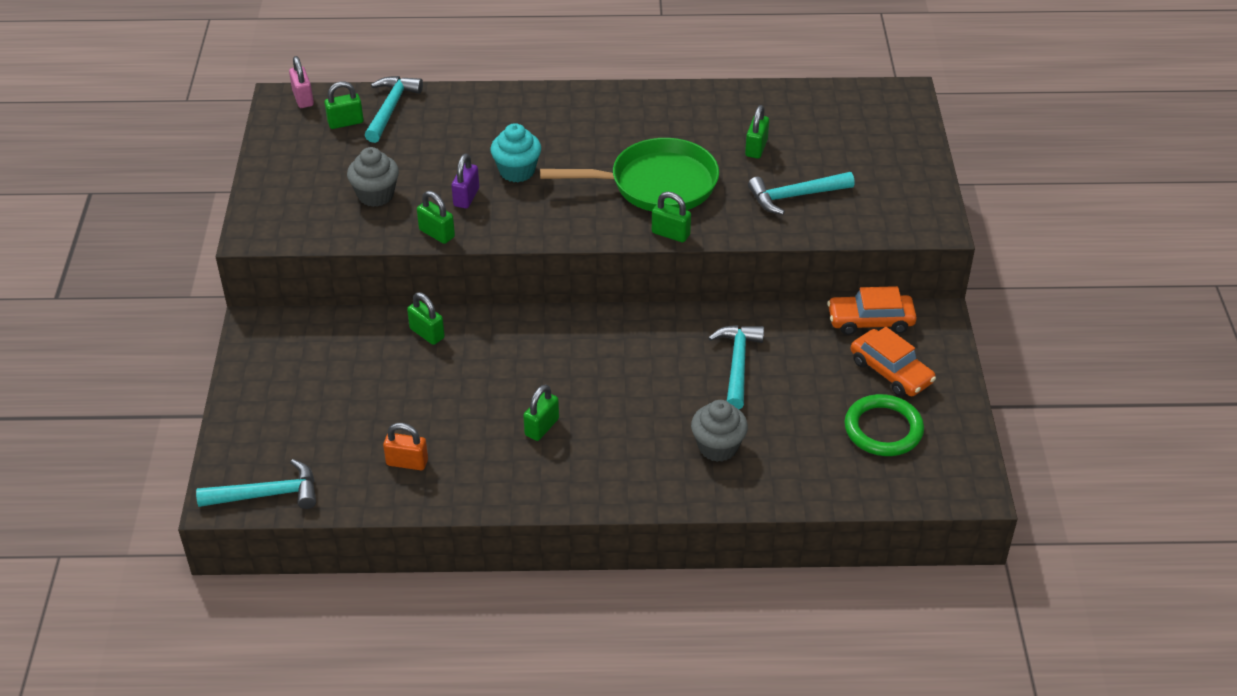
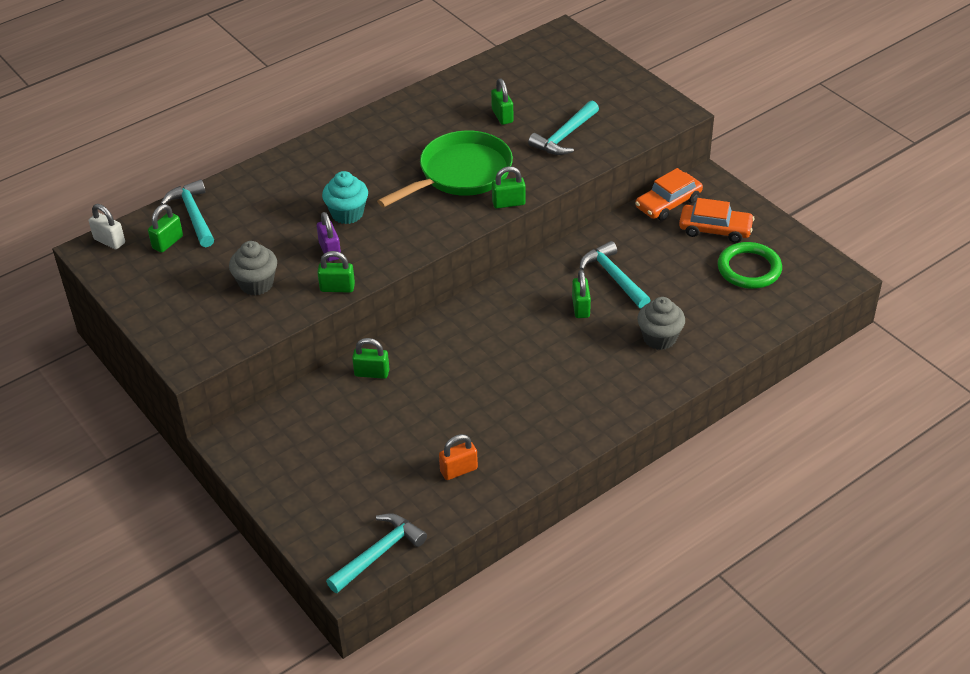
camera: 35 degrees left, 0 degrees up
pink padlock [289,56,314,108] -> white padlock [89,204,125,249]
green padlock [523,384,559,441] -> green padlock moved to [572,270,591,318]

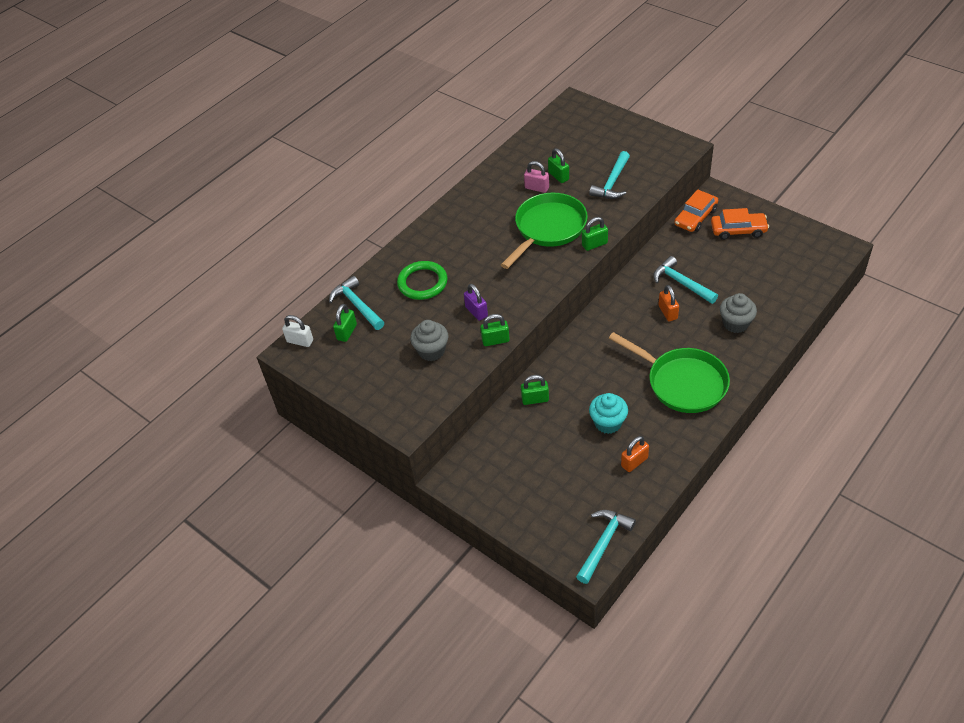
camera: 10 degrees left, 5 degrees up
turquoise cupcake [322,171,368,224] -> turquoise cupcake moved to [589,393,628,434]
green padlock [572,270,591,318] -> orange padlock [658,285,679,321]
green ring [718,242,782,289] -> green ring moved to [397,261,448,300]
none -> pink padlock [524,161,549,193]
none -> green pan [609,332,730,413]

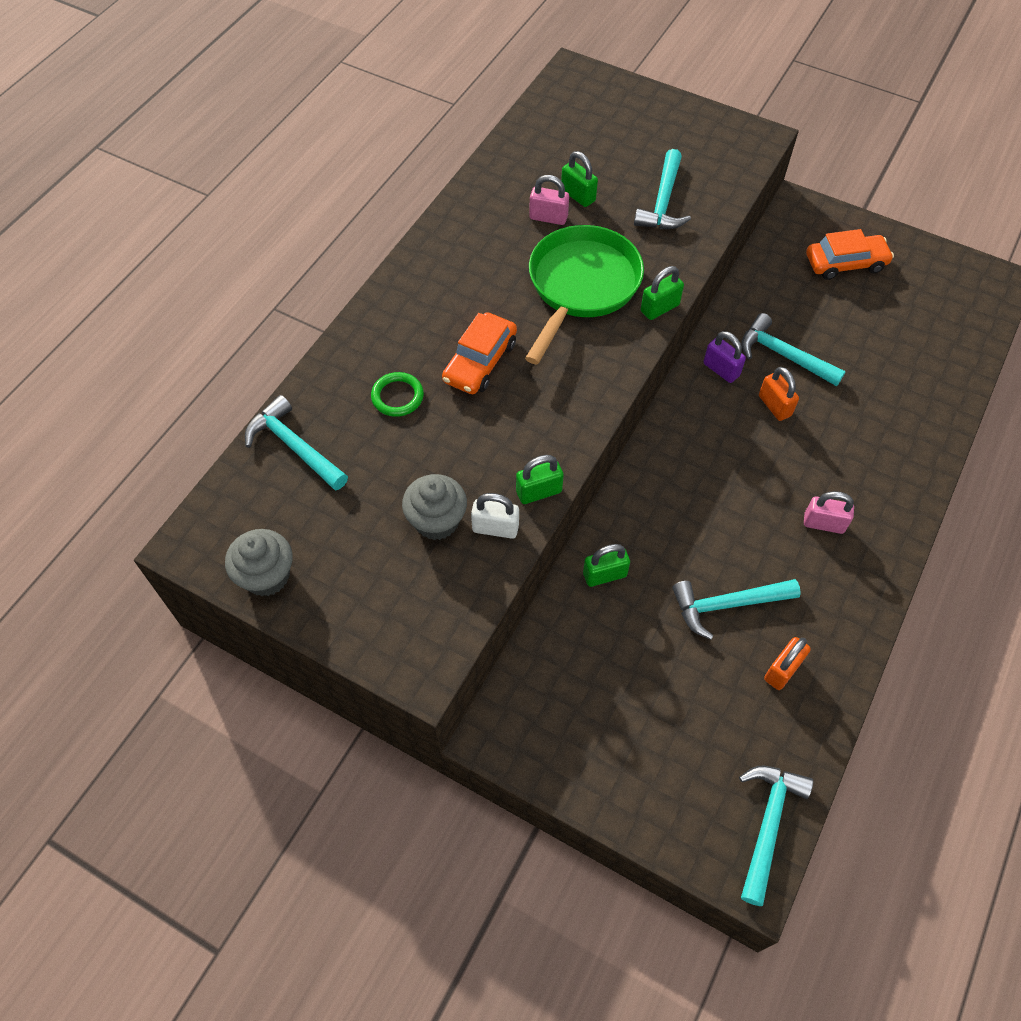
camera: 15 degrees left, 10 degrees up
white padlock [282,315,313,347] -> white padlock moved to [471,493,519,539]
green padlock [333,304,357,342] -> none
green ring [397,261,448,300] -> green ring [371,372,424,417], size x0.63
purple padlock [464,284,488,321] -> purple padlock moved to [703,331,746,383]
turquoise cupcake [589,393,628,434] -> turquoise hammer [672,579,801,640]
green pan [609,332,730,413] -> pink padlock [804,491,854,534]
orange car [674,190,718,232] -> orange car moved to [442,312,517,394]
grey cupcake [720,293,757,333] -> grey cupcake moved to [225,529,293,596]

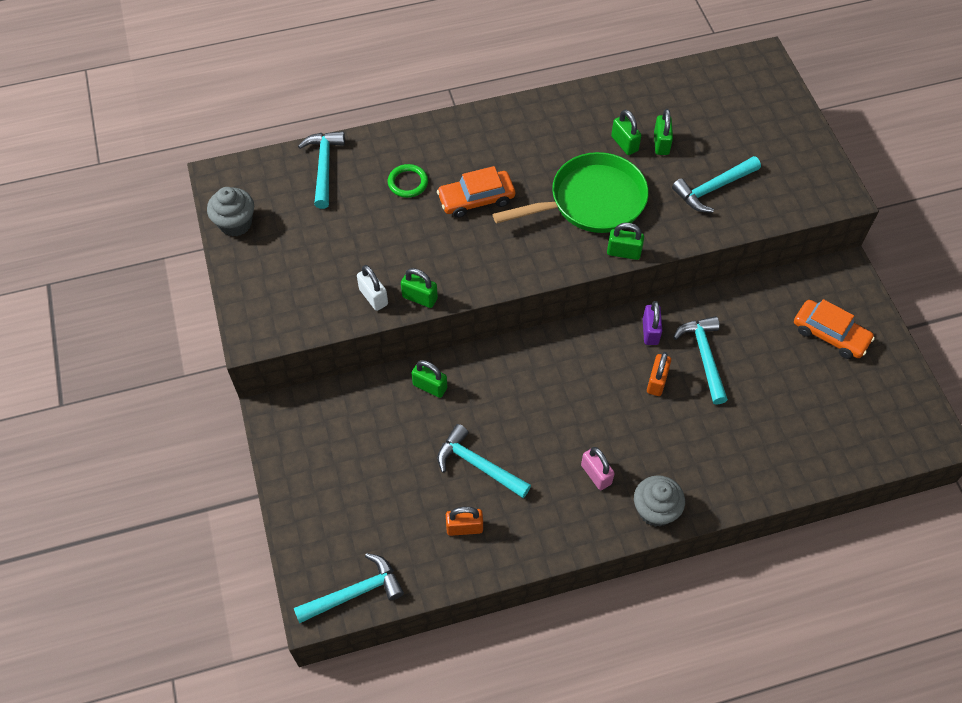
camera: 45 degrees right, 0 degrees up
grey cupcake [402,474,467,540] -> grey cupcake moved to [634,475,685,527]
pink padlock [529,175,569,225] -> green padlock [611,110,641,155]

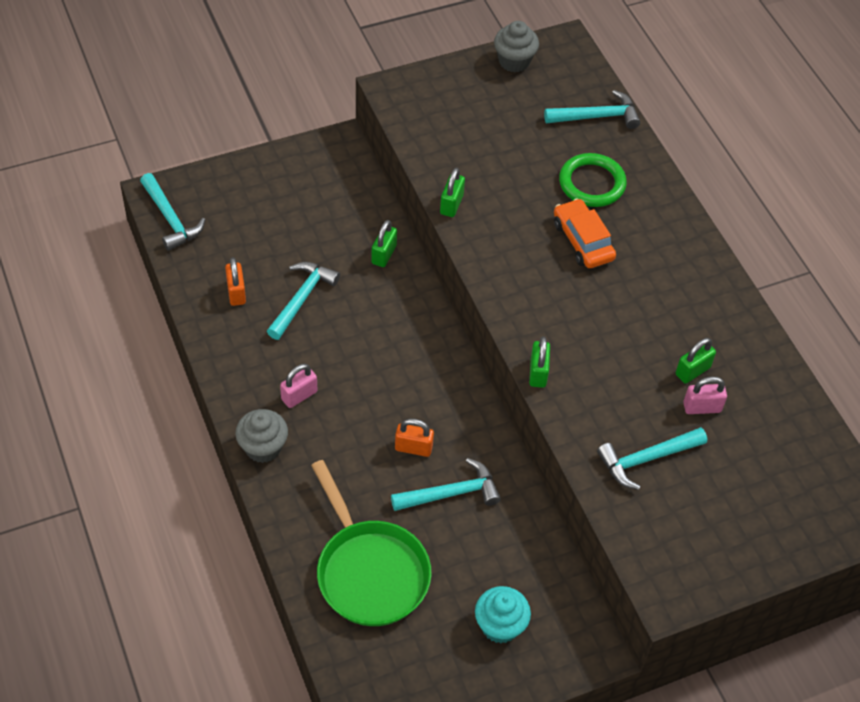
camera: 80 degrees right, 5 degrees down
white padlock [357,265,388,311] -> none
green ring [388,164,428,198] -> green ring [559,153,627,207], size x1.58
green pan [493,152,649,233] -> green pan moved to [311,460,432,626]
purple padlock [643,301,662,345] -> none
green padlock [654,109,673,155] -> pink padlock [683,376,727,414]
turquoise hammer [672,156,761,213] -> turquoise hammer turned 75 degrees counterclockwise [597,427,707,490]
orange car [794,299,875,359] -> turquoise cupcake [475,586,531,643]

